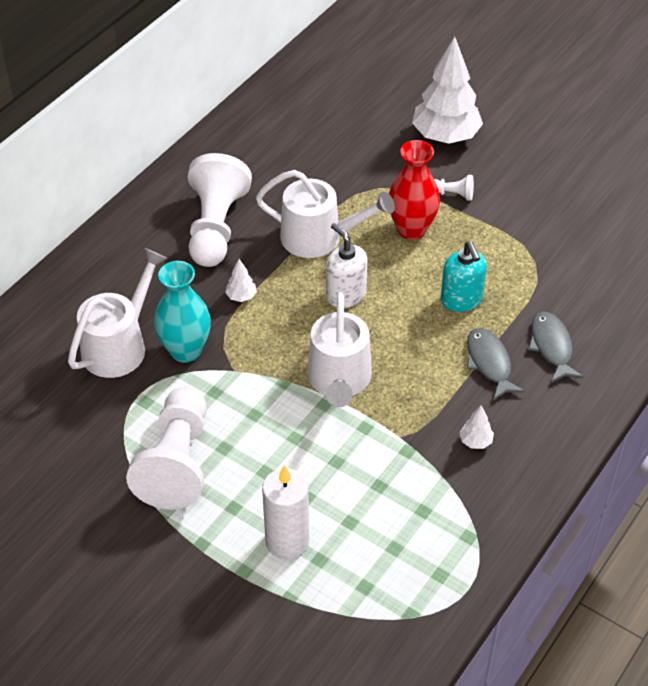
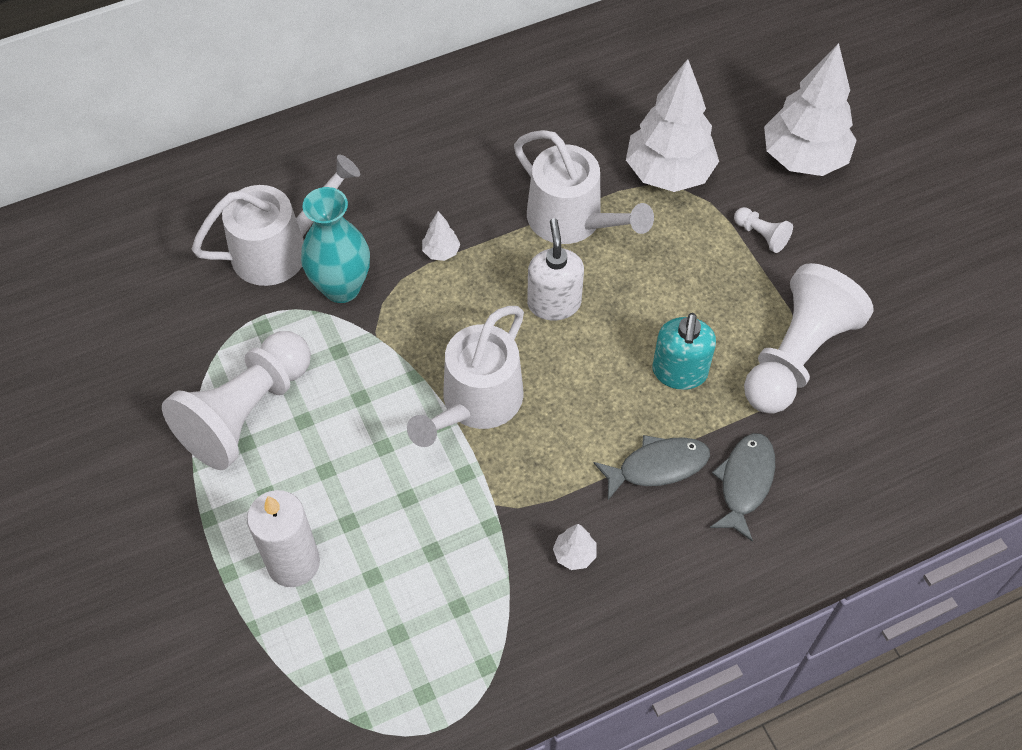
camera: 30 degrees right, 10 degrees up
white pawn [188,153,252,267] -> white pawn moved to [744,263,874,414]
red vase [389,140,440,240] -> none
grey fish [467,328,525,400] -> grey fish turned 60 degrees clockwise [594,435,710,500]
none -> white tree [626,59,719,192]

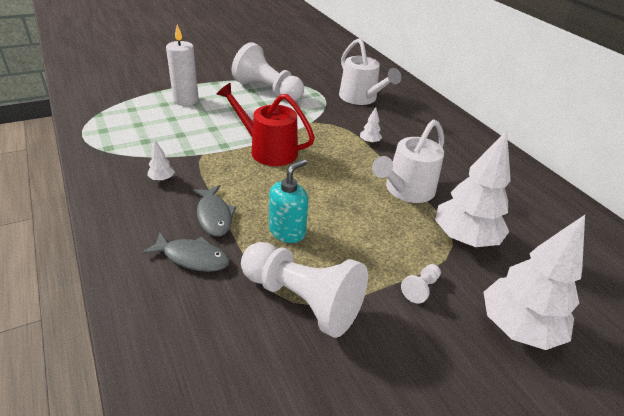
camera: 85 degrees right, 20 degrees down
turquoise vase [301,187,370,303] -> none
white watering can [407,306,524,447] -> red watering can [217,83,315,166]
white soap dispenser [527,218,584,320] -> none
turquoise soap dispenser [653,313,716,390] -> turquoise soap dispenser turned 120 degrees clockwise [269,159,309,243]

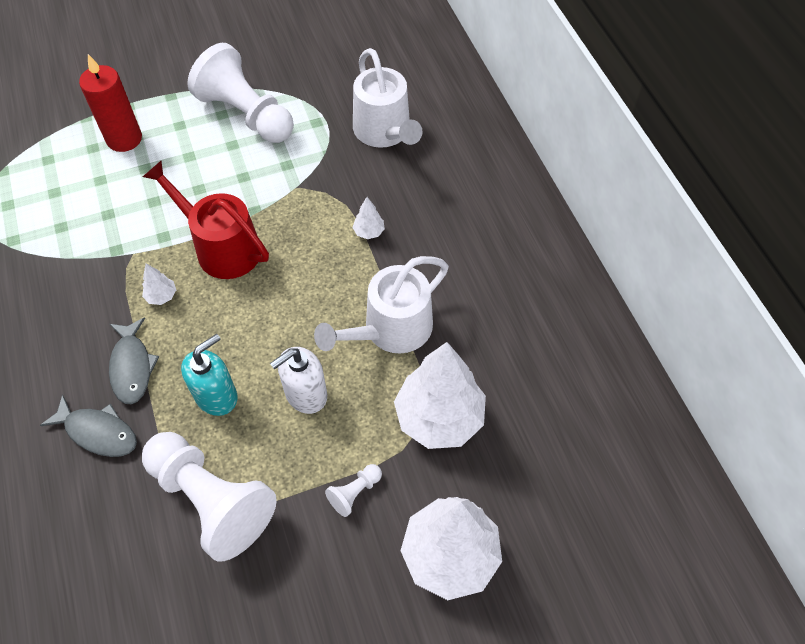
camera: 10 degrees right, 20 degrees up
white tree [147,140,175,181] -> white tree moved to [142,264,176,305]
white candle [166,24,199,106] -> red candle [79,54,142,152]
none -> white soap dispenser [270,347,327,414]

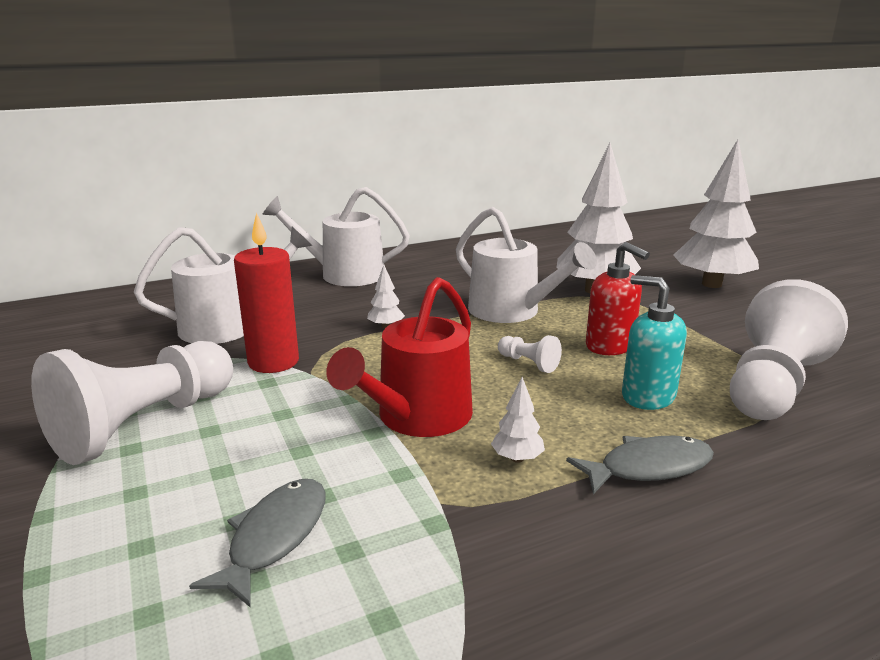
camera: 95 degrees left, 35 degrees down
grey fish [40,394,137,457] -> grey fish moved to [189,479,326,608]
red candle [79,54,142,152] -> red candle moved to [234,212,299,373]
white soap dispenser [270,347,327,414] -> red soap dispenser [586,242,650,355]
white pawn [325,464,382,517] -> white pawn moved to [498,335,562,373]
none -> white watering can [262,187,410,286]

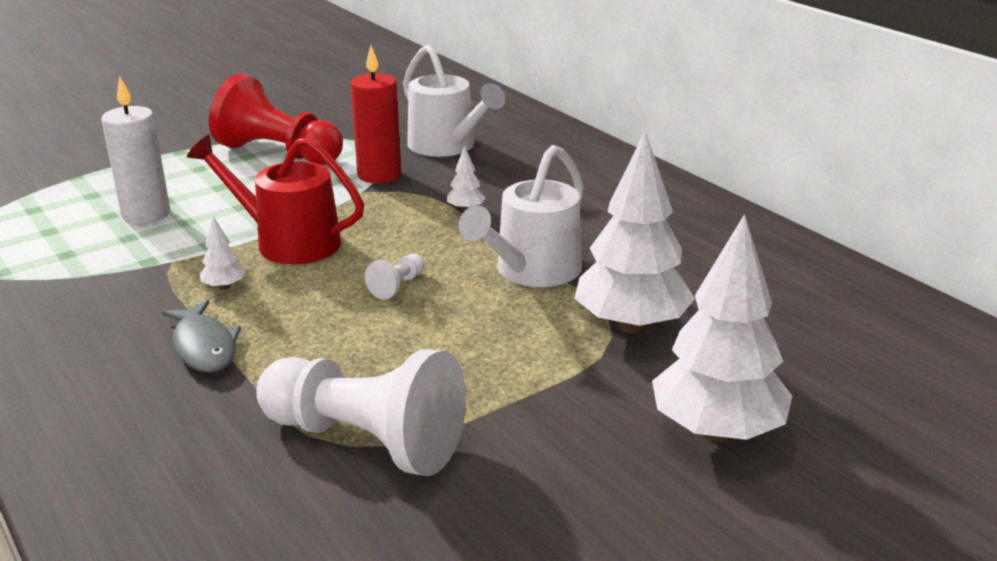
camera: 80 degrees right, 5 degrees up
white pawn [31,341,233,465] -> red pawn [209,74,343,165]
grey fish [189,479,326,608] -> white candle [101,76,170,224]
white watering can [262,187,410,286] -> none
red soap dispenser [586,242,650,355] -> none
turquoise soap dispenser [622,275,687,410] -> none

